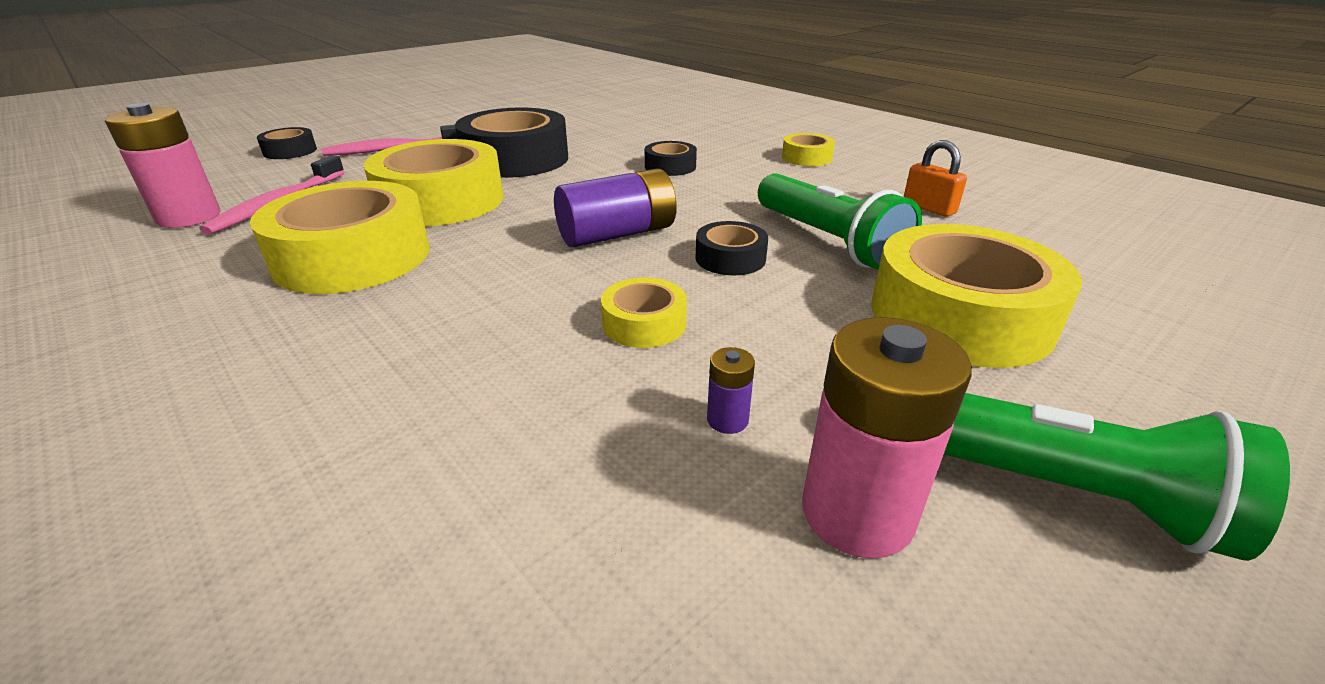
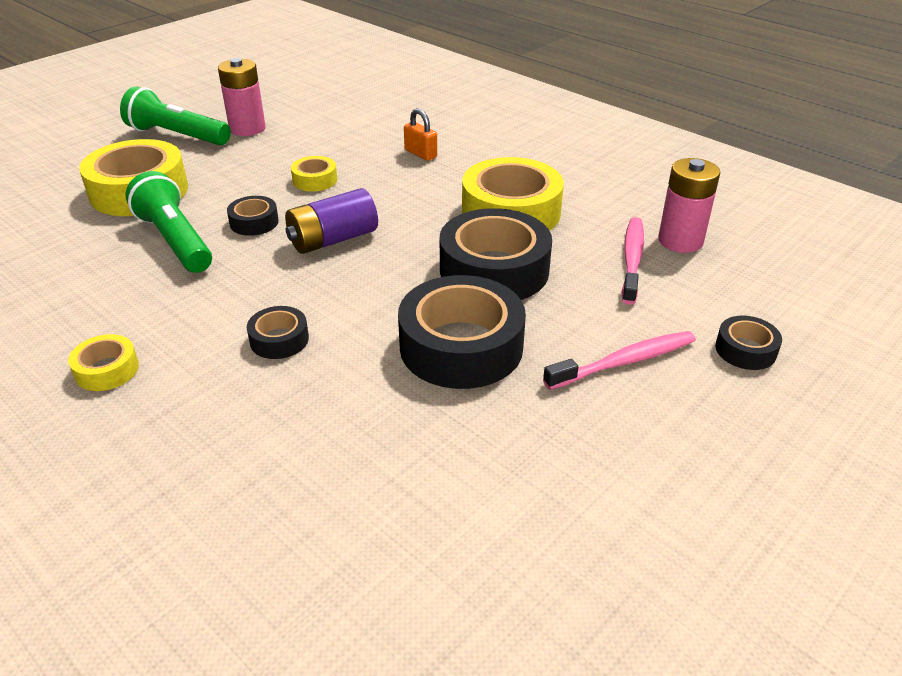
camera: 175 degrees right, 5 degrees up
yellow tape [363,139,504,226] -> black tape [440,208,552,300]
purple battery [707,347,755,434] -> none
orange padlock [904,140,967,217] -> orange padlock moved to [404,108,437,161]

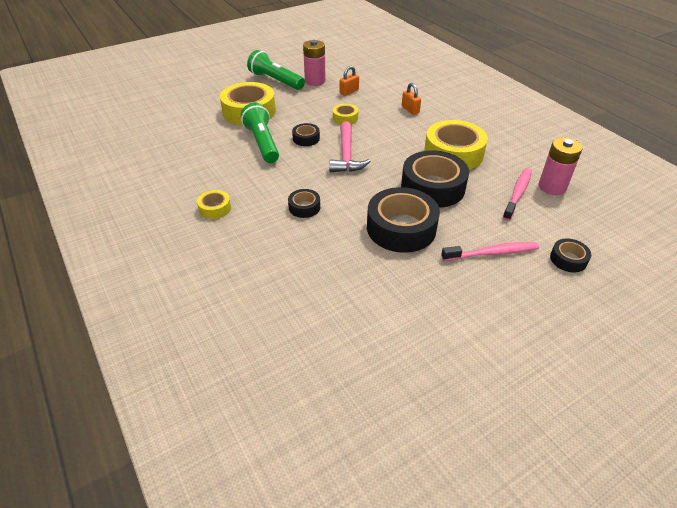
camera: 15 degrees right, 5 degrees up
purple battery [285,188,378,254] -> pink hammer [329,122,371,172]
none -> orange padlock [340,66,359,96]

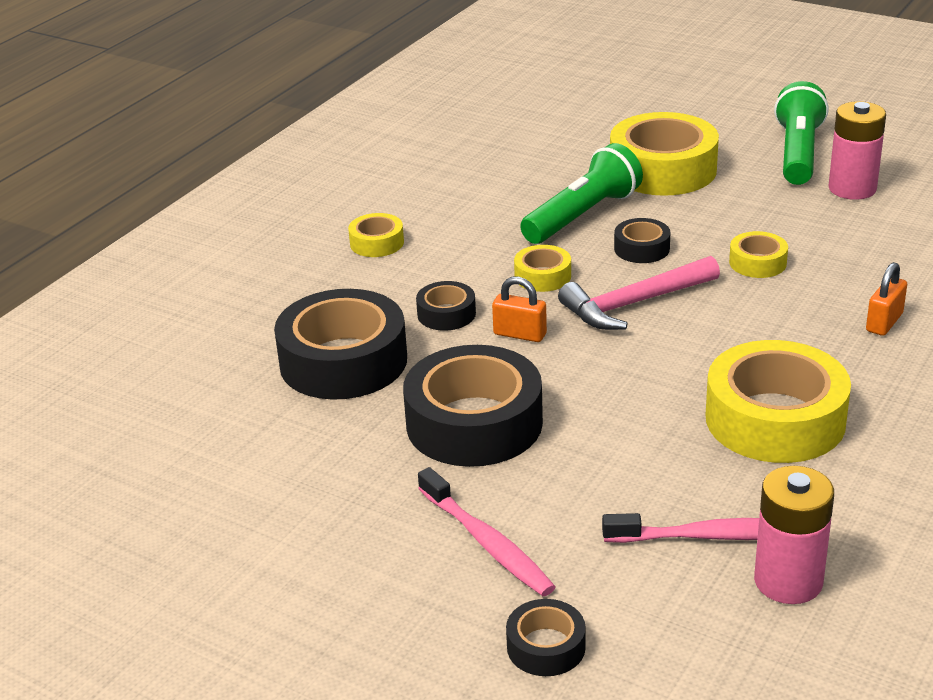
camera: 65 degrees right, 10 degrees down
orange padlock [340,66,359,96] -> orange padlock moved to [492,277,547,342]
black tape [401,150,469,208] -> black tape moved to [274,289,407,400]
none -> yellow tape [514,245,571,292]

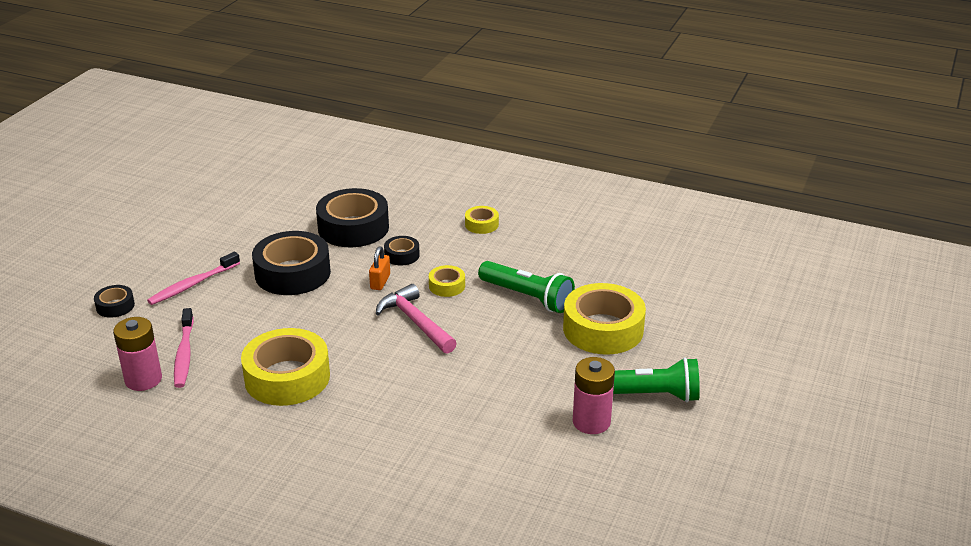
camera: 80 degrees right, 0 degrees up
black tape [614,218,670,263] -> none
yellow tape [729,231,788,278] -> none
orange padlock [866,262,907,336] -> none

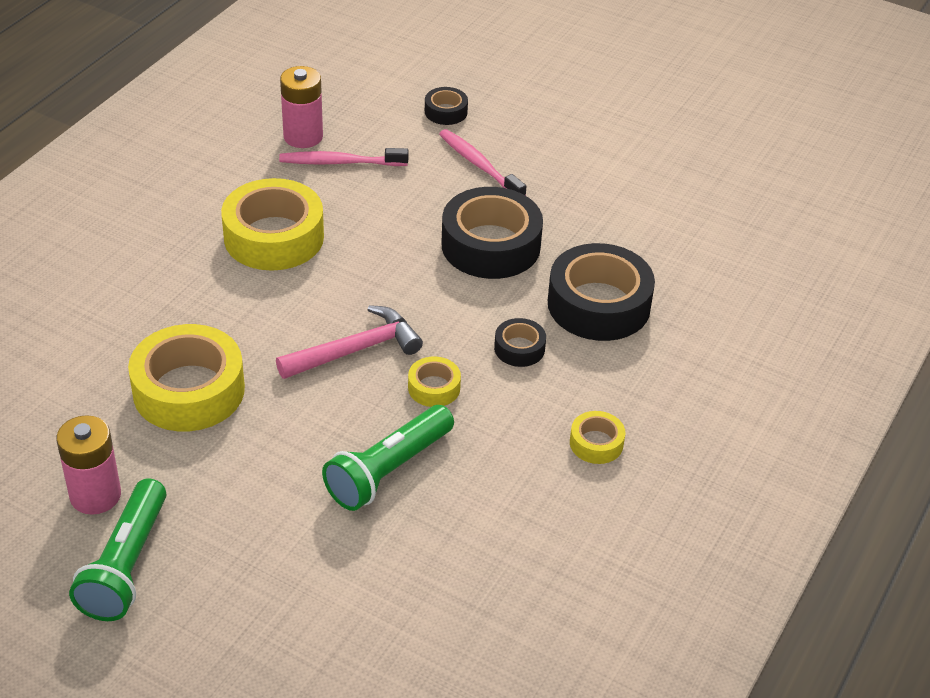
camera: 95 degrees right, 10 degrees up
orange padlock [369,247,390,290] -> none
yellow tape [563,283,646,354] -> yellow tape moved to [128,324,245,431]

